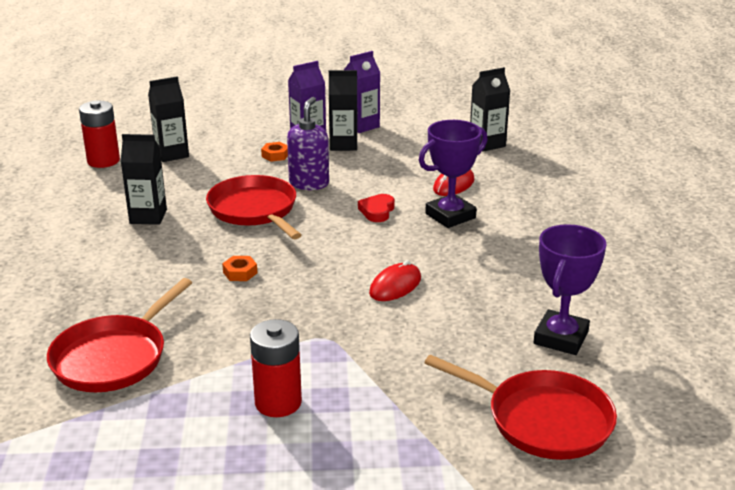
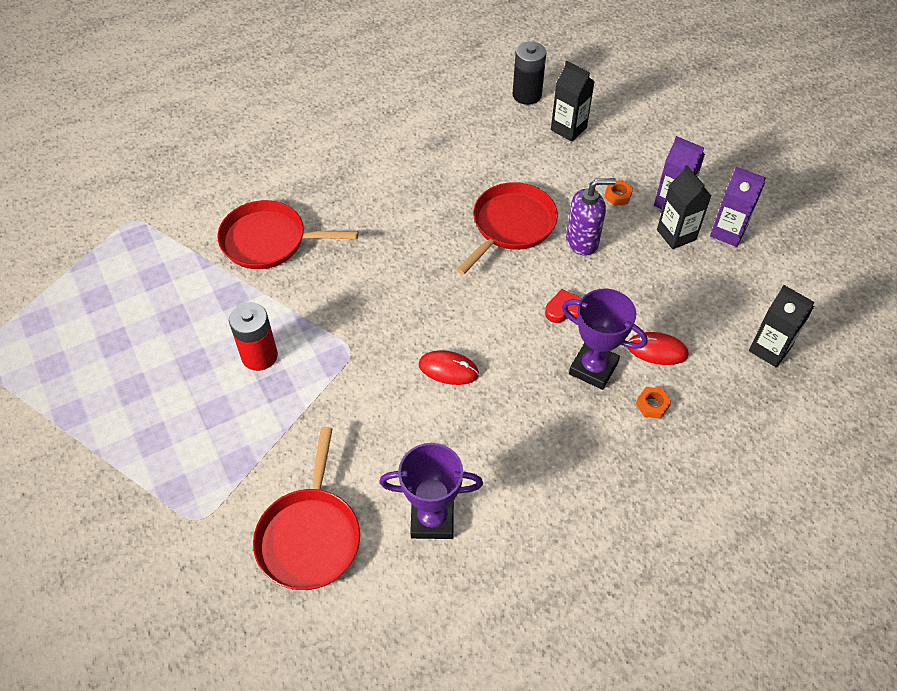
camera: 65 degrees right, 25 degrees up
red battery [79,101,120,168] -> black battery [513,41,546,105]
black carton [121,134,167,225] -> none
orange nut [222,256,257,281] -> orange nut moved to [636,387,671,419]

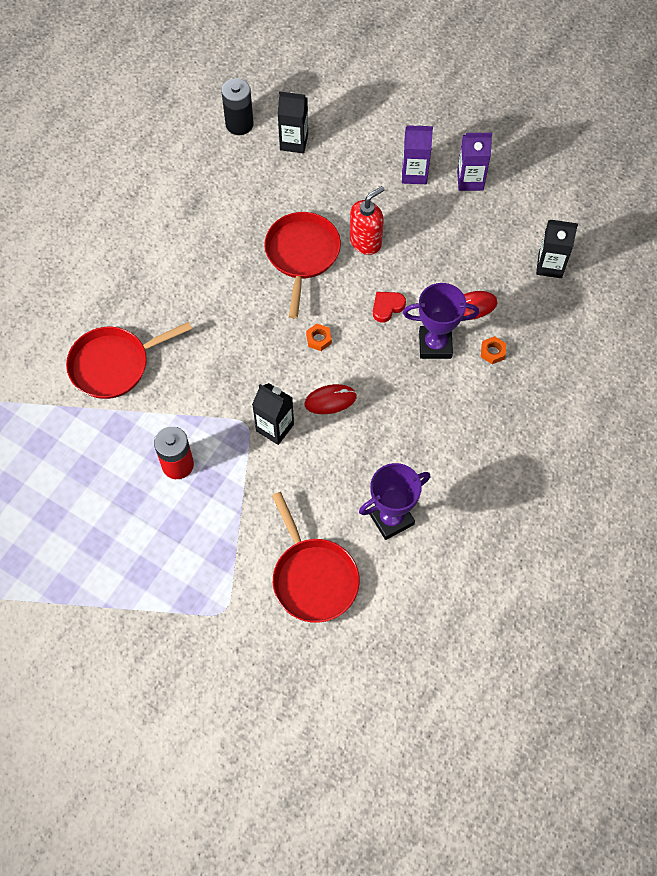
camera: 30 degrees left, 10 degrees up
purple soap dispenser [566,178,616,256] -> red soap dispenser [350,186,385,255]
orange nut [604,180,633,206] -> orange nut moved to [306,324,332,351]
black carton [657,165,711,249] -> black carton moved to [252,383,294,445]

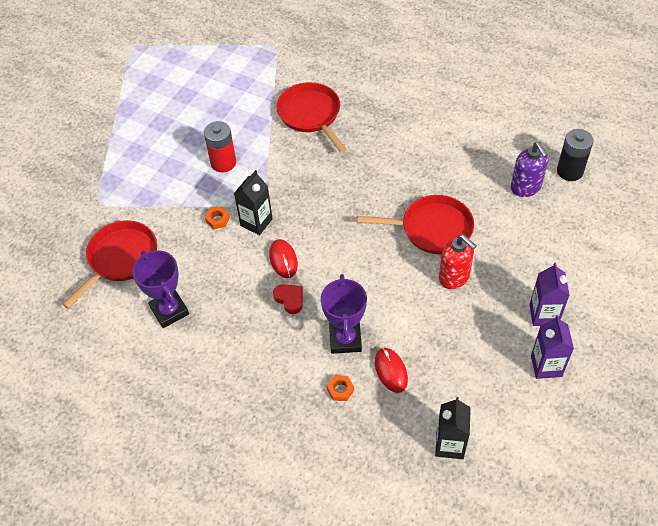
camera: 90 degrees right, 10 degrees down
red pan [272,492,360,623] -> red pan turned 150 degrees clockwise [62,220,157,309]
black carton [278,91,308,154] -> none
orange nut [306,324,332,351] -> orange nut moved to [205,206,230,229]
red heart [373,292,406,323] -> red heart moved to [273,284,303,314]
none -> purple soap dispenser [511,142,548,197]

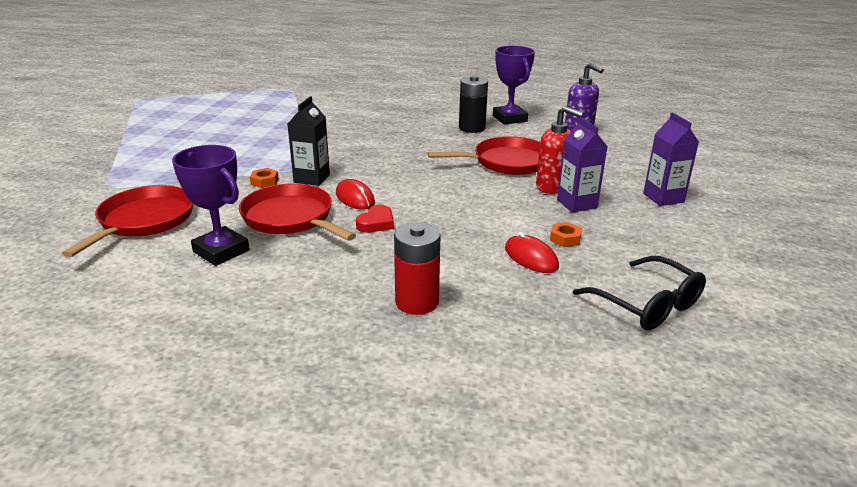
camera: 20 degrees left, 25 degrees down
red battery [204,121,236,173] -> red battery moved to [394,223,440,315]
red heart [273,284,303,314] -> red heart turned 90 degrees clockwise [356,205,394,233]
red pan [277,82,347,153] -> red pan moved to [239,184,356,241]
purple trophy [321,274,367,354] -> purple trophy moved to [493,46,535,125]
orange nut [327,375,354,401] -> orange nut moved to [550,222,582,247]
black carton [435,397,471,459] -> black glasses [573,256,706,330]
purple carton [531,315,574,379] -> purple carton moved to [557,117,608,213]
black battery [557,129,593,181] -> black battery moved to [459,75,488,133]

